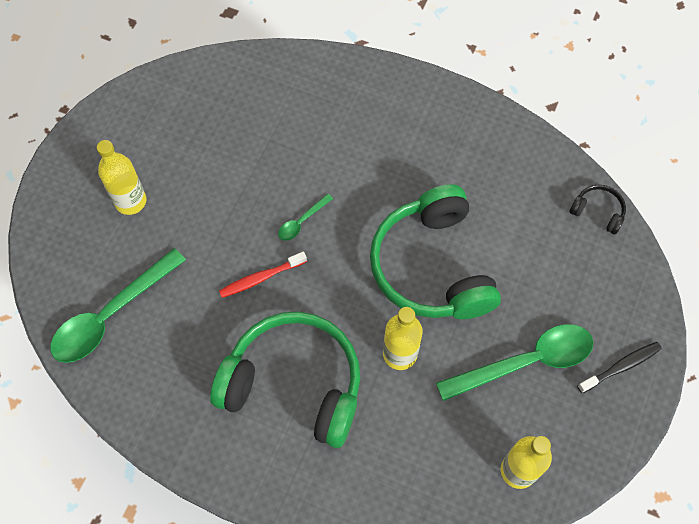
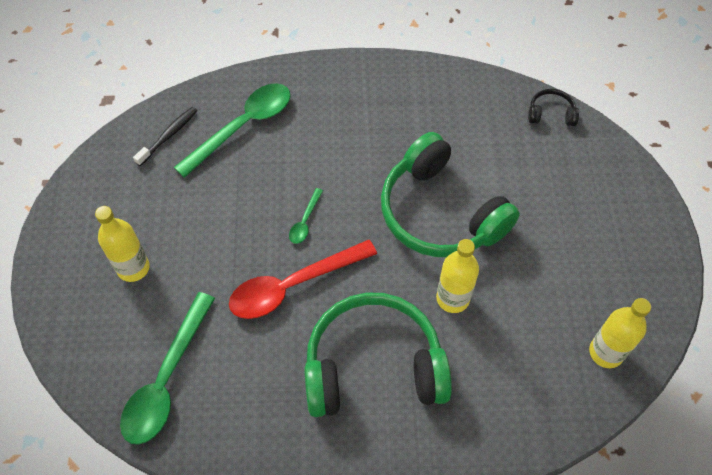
camera: 25 degrees left, 5 degrees down
red toothbrush [219,251,307,298] -> red spoon [229,239,377,319]
green spoon [436,324,594,401] -> green spoon moved to [174,83,291,178]
black toothbrush [577,342,662,393] -> black toothbrush moved to [133,107,198,166]

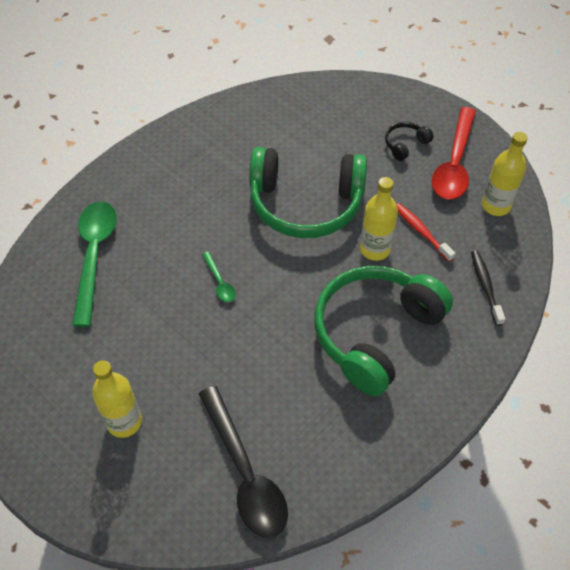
camera: 45 degrees left, 5 degrees down
green spoon [120,292,215,445] -> black spoon [199,386,288,538]
black toothbrush [133,107,198,166] -> black toothbrush moved to [471,250,506,326]
red spoon [229,239,377,319] -> red spoon moved to [432,107,476,200]
black headphones [528,89,579,126] -> black headphones moved to [385,122,434,161]
none -> red toothbrush [396,203,456,262]

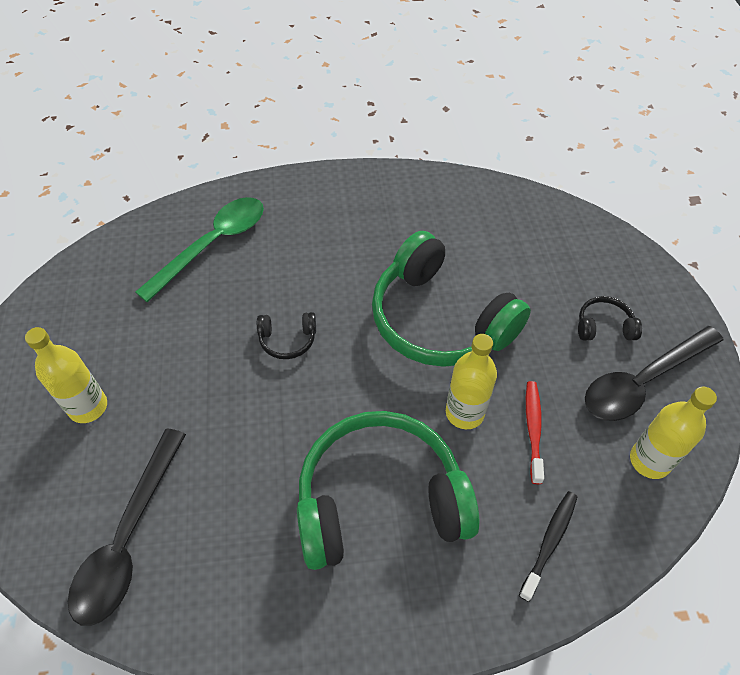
camera: 40 degrees right, 0 degrees up
green spoon [202,252,236,302] -> black headphones [257,312,316,359]
red spoon [432,107,476,200] -> black spoon [585,326,723,421]

